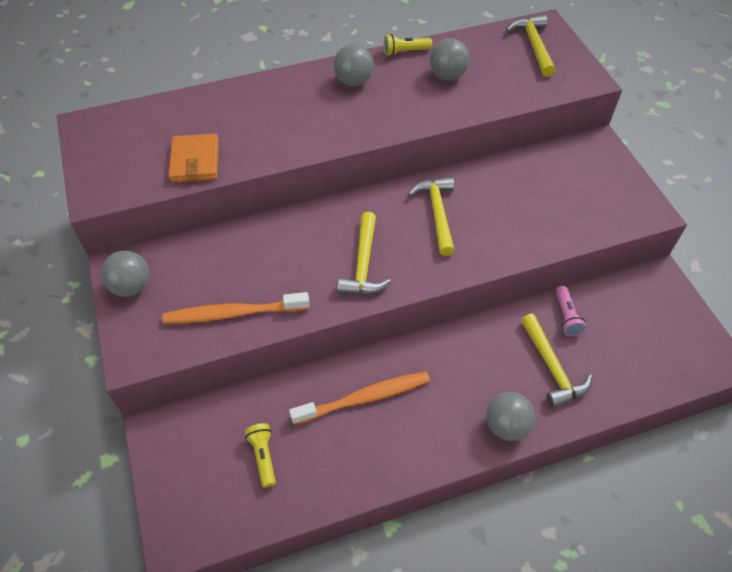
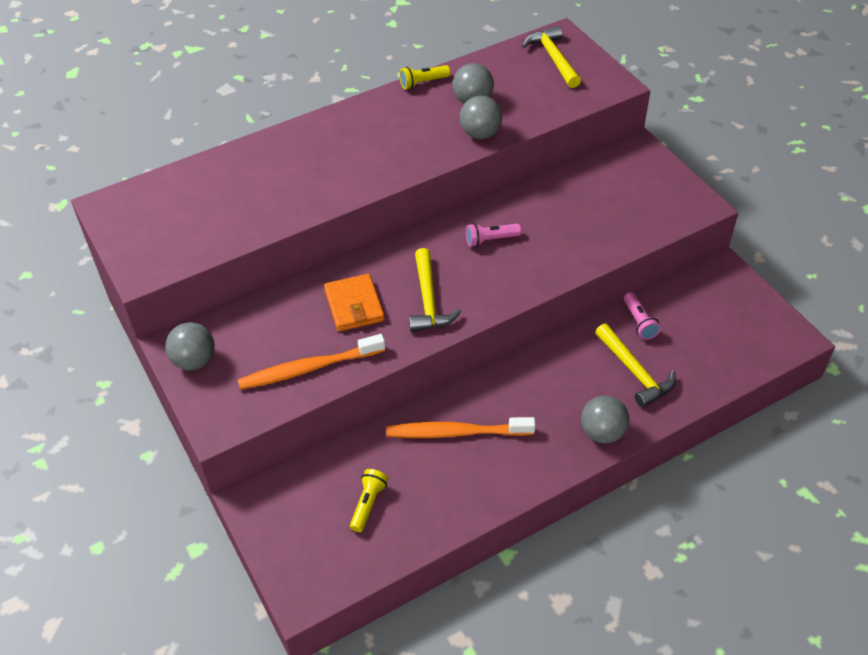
camera: 10 degrees left, 5 degrees down
orange wallet [168,134,219,182] -> orange wallet moved to [324,274,385,332]
yellow flashlight [245,423,276,488] -> yellow flashlight turned 45 degrees clockwise [350,469,388,532]
orange toothbrush [289,371,430,425] -> orange toothbrush turned 150 degrees counterclockwise [386,417,536,438]
grey ball [334,44,374,86] -> grey ball moved to [460,96,502,139]
yellow hammer [408,177,455,256] -> pink flashlight [466,223,521,247]

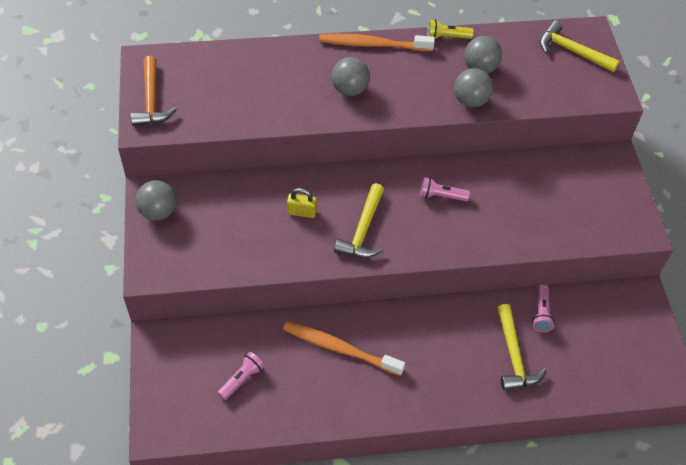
camera: 20 degrees right, 5 degrees up
orange toothbrush [238,334,385,390] -> orange toothbrush moved to [319,34,435,51]
orange wallet [324,274,385,332] -> yellow padlock [287,188,317,218]
yellow flashlight [350,469,388,532] -> pink flashlight [217,352,265,400]
yellow hammer [522,26,581,88] -> yellow hammer turned 60 degrees counterclockwise [540,20,620,72]
grey ball [581,395,630,444] -> grey ball moved to [331,57,370,96]
none -> orange hammer [131,56,177,126]

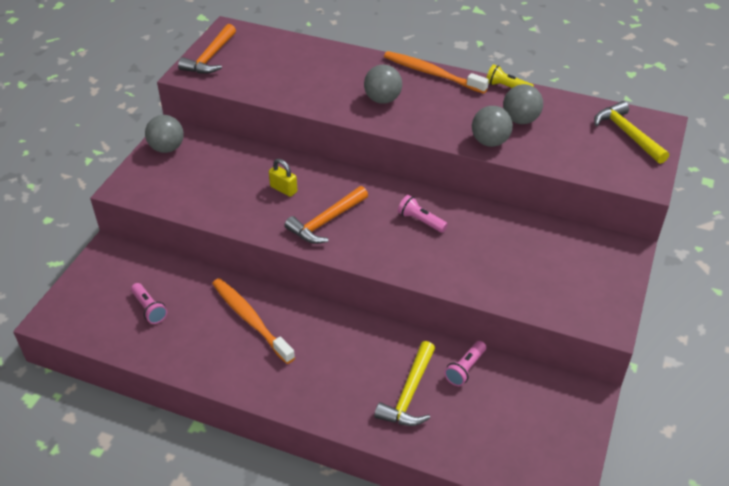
camera: 30 degrees right, 10 degrees down
pink flashlight [217,352,265,400] -> pink flashlight turned 75 degrees clockwise [131,283,167,324]
yellow hammer [334,183,384,258] -> orange hammer [285,186,368,244]

